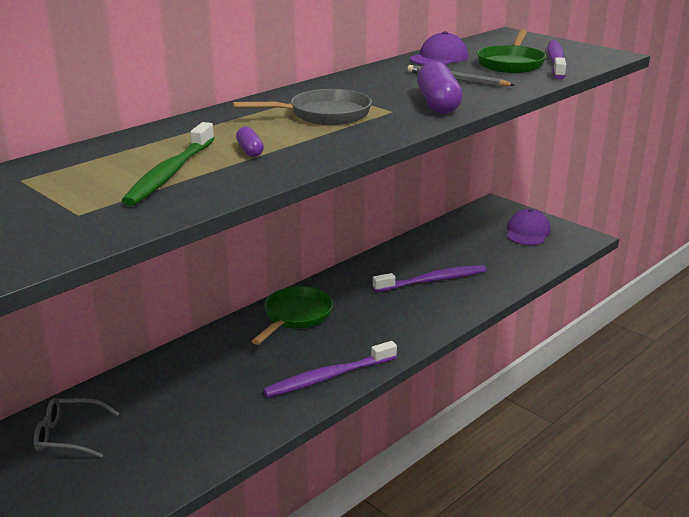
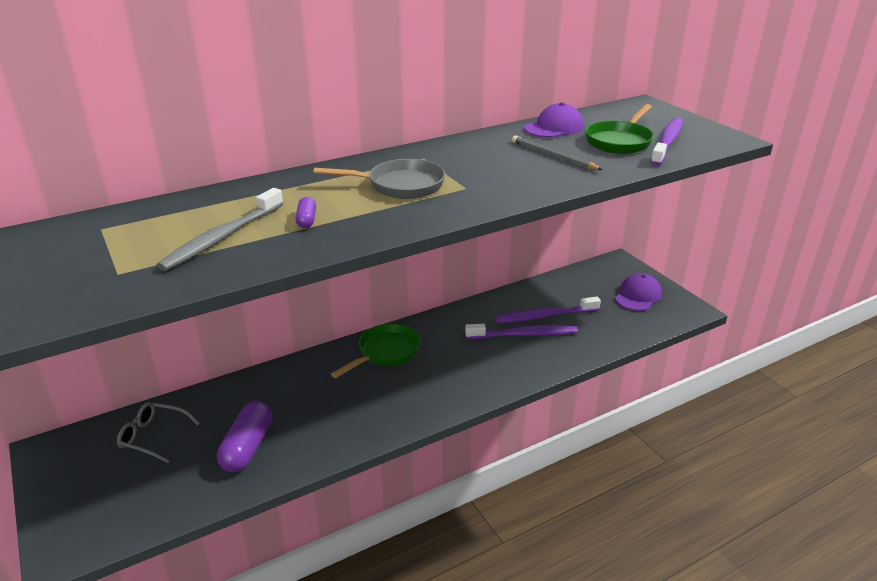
camera: 15 degrees right, 5 degrees up
green toothbrush [122,122,215,206] -> grey toothbrush [157,188,284,271]
purple toothbrush [263,341,397,398] -> purple toothbrush moved to [495,297,601,323]
purple capsule [417,61,462,114] -> purple capsule moved to [217,401,272,472]

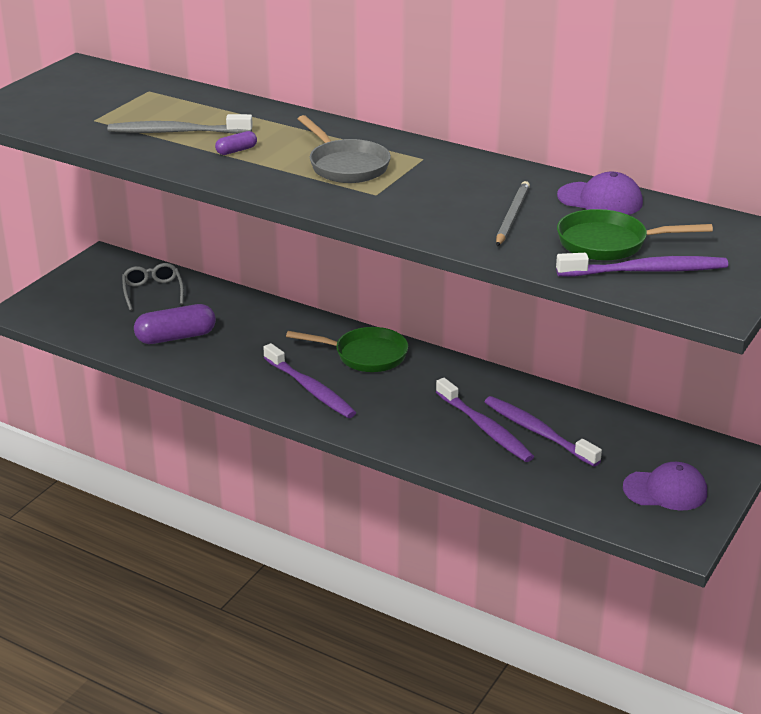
camera: 60 degrees right, 0 degrees up
none -> purple toothbrush [263,343,356,418]

